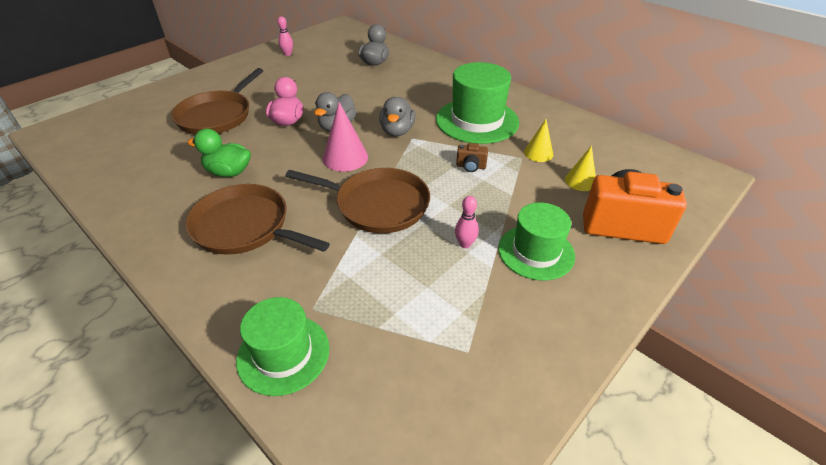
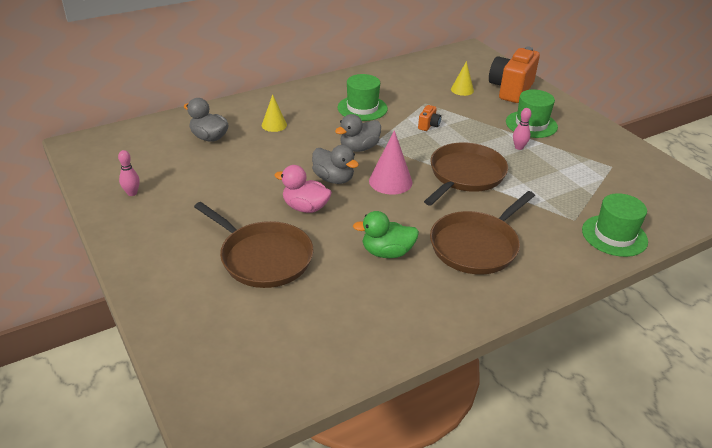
camera: 75 degrees left, 5 degrees down
green duck [187,129,251,177] -> green duck turned 60 degrees clockwise [353,211,419,258]
grey duck [379,97,416,136] -> grey duck turned 120 degrees clockwise [335,114,381,152]
green hat [436,62,519,144] -> green hat [338,74,388,121], size x0.67
brown camera [456,143,488,172] -> orange camera [418,105,441,131]
yellow cone [524,119,553,162] -> yellow cone moved to [262,94,287,132]

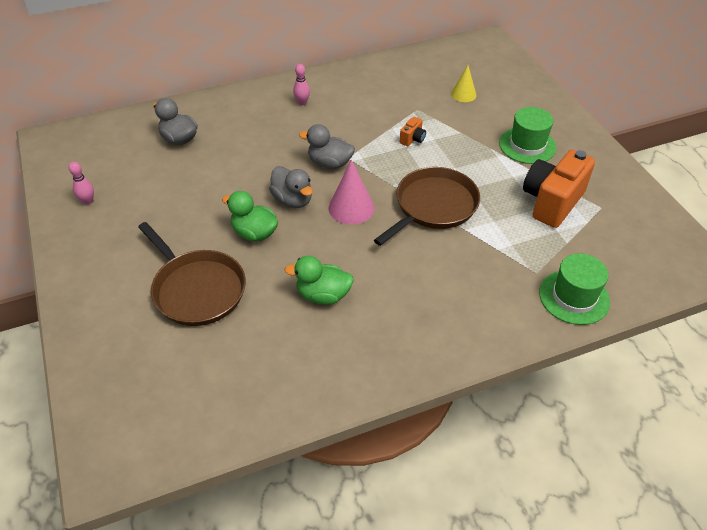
camera: 10 degrees right, 10 degrees up
yellow cone [262,94,287,132] -> none
pink duck [274,165,332,213] -> green duck [222,191,278,242]
grey duck [335,114,381,152] -> grey duck turned 45 degrees clockwise [299,124,355,169]
green hat [338,74,388,121] -> none
brown pan [430,191,535,275] -> none
orange camera [489,47,540,103] -> orange camera moved to [523,150,595,228]
pink bowling pin [513,108,532,150] -> pink bowling pin moved to [293,64,310,105]

